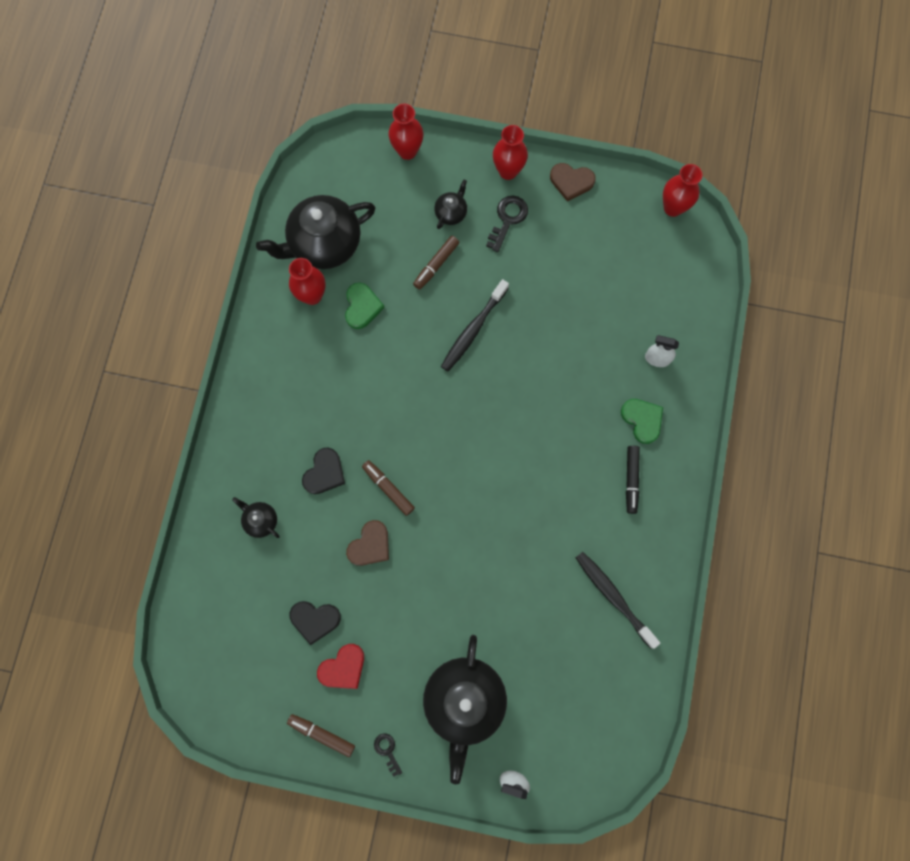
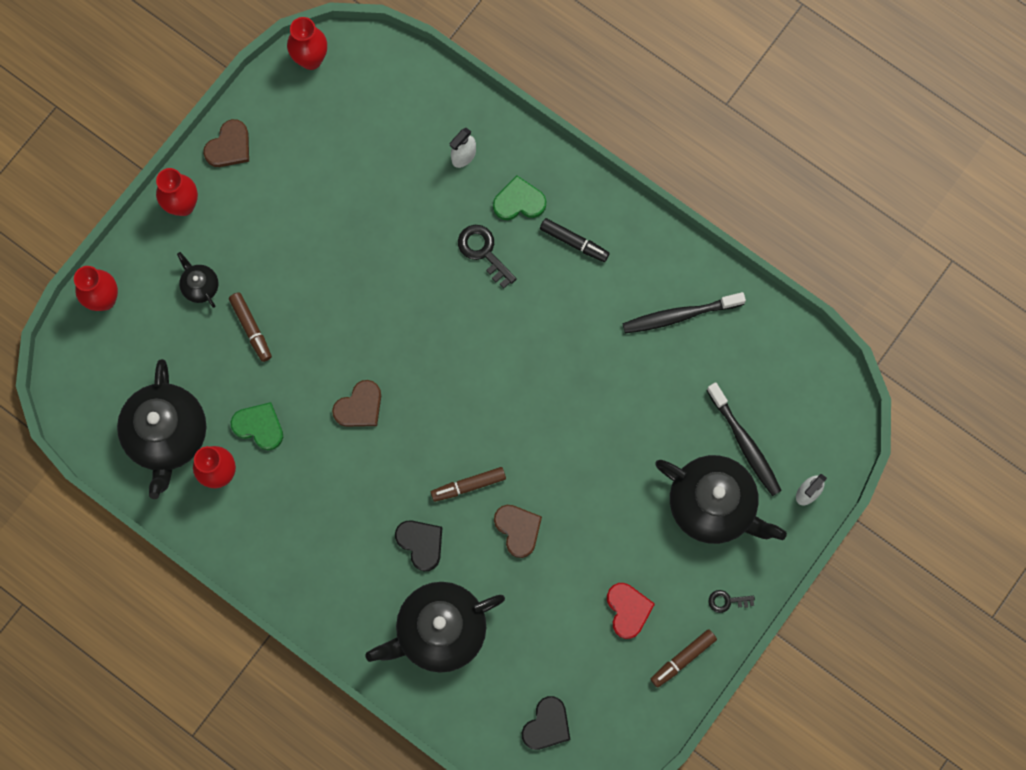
camera: 65 degrees left, 0 degrees up
black teapot [232,497,280,538] -> black teapot [365,582,505,673], size x2.21
black heart [289,601,341,645] -> black heart moved to [522,696,571,750]
black toothbrush [441,279,509,372] -> black toothbrush moved to [707,382,782,496]
black key [486,196,528,252] -> black key moved to [458,225,517,288]
none -> brown heart [332,380,381,427]

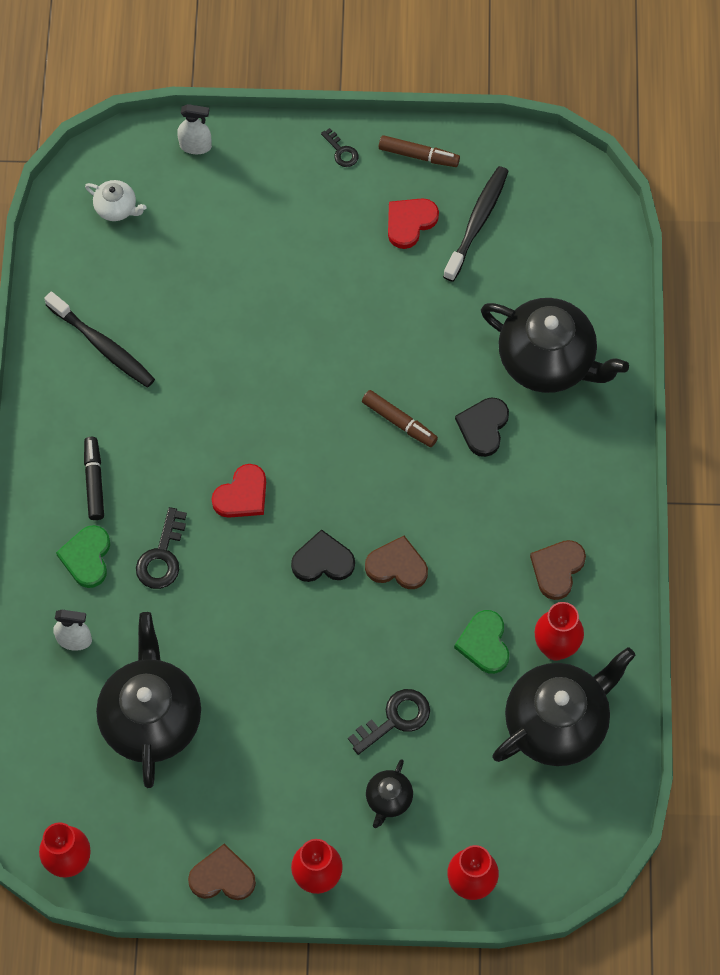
camera: 125 degrees left, 10 degrees down
brown marker [229,292,272,362] -> black key [348,689,430,755]
green heart [493,175,546,220] -> green heart turned 45 degrees clockwise [56,525,110,588]
brown heart [494,505,542,558] -> brown heart moved to [530,540,586,600]
black heart [522,696,571,750] -> black heart moved to [291,529,355,582]
black teapot [655,455,787,544] -> black teapot moved to [96,612,201,788]
black toothbrush [707,382,782,496] -> black toothbrush moved to [443,166,509,282]
none -> white teapot [85,180,147,221]
none -> red heart [211,464,266,518]

